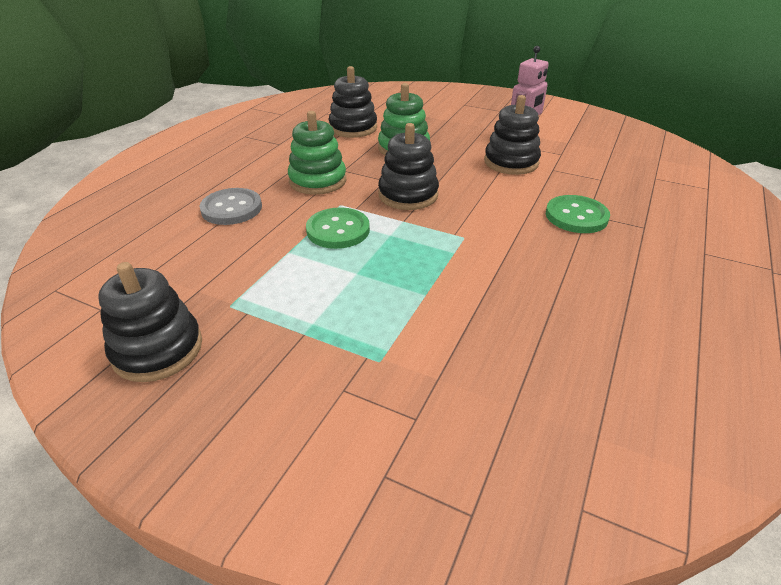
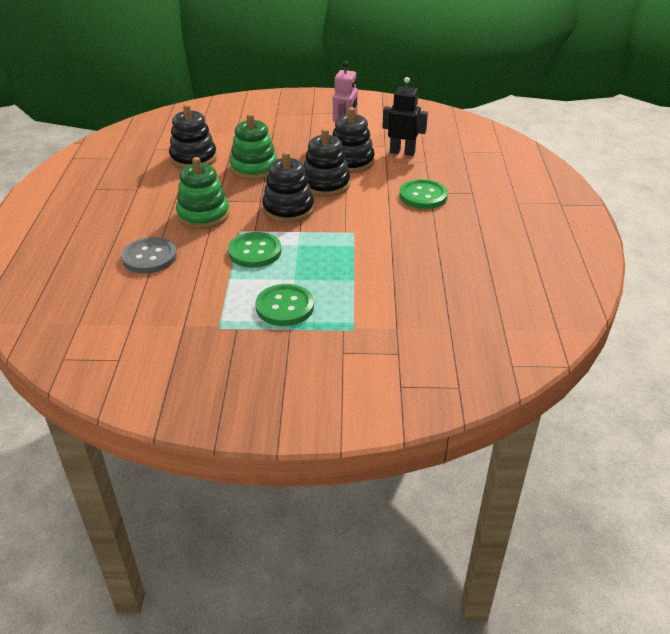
camera: 25 degrees left, 0 degrees up
black stacking toy [98,262,202,382] -> black stacking toy moved to [304,128,350,197]
none -> green button [255,284,314,326]
none -> black robot [382,77,428,156]

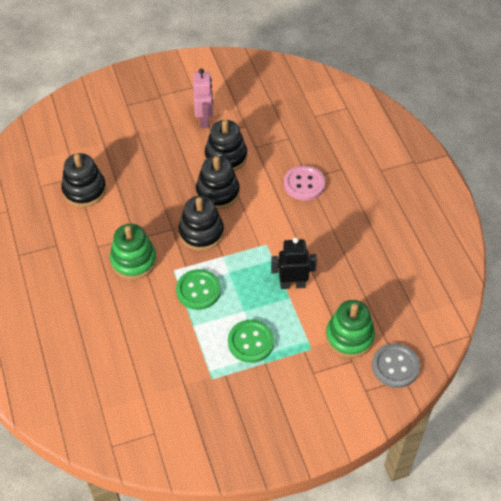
camera: 20 degrees left, 15 degrees up
grey button [121,237,177,274] -> grey button moved to [372,343,420,388]
green stacking toy [230,113,277,180] -> green stacking toy moved to [326,300,375,358]
black robot [382,77,428,156] -> black robot moved to [271,237,317,289]
green button [400,179,448,209] -> pink button [284,165,325,201]

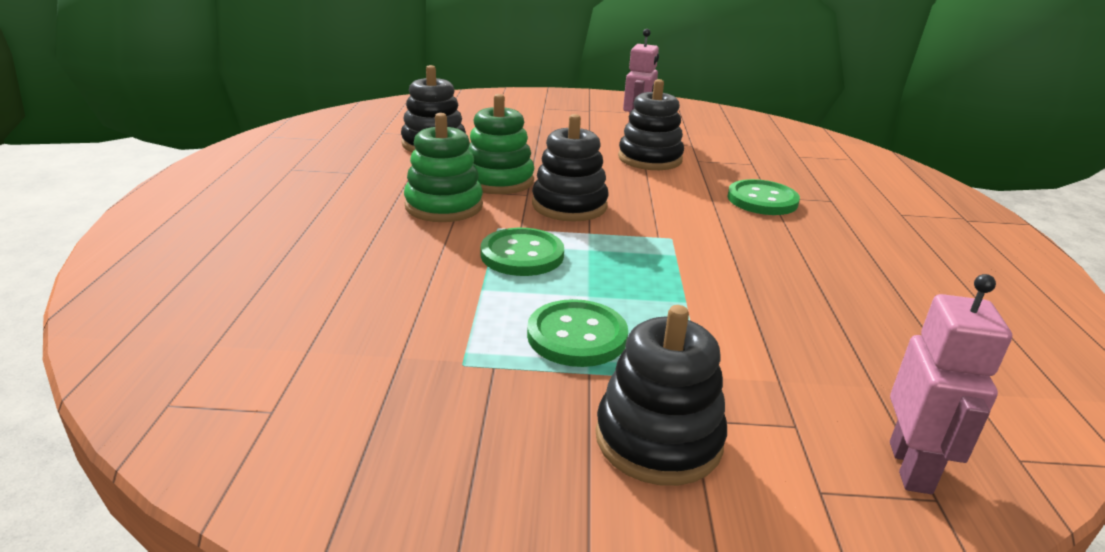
camera: 20 degrees right, 25 degrees down
black stacking toy [196,156,240,210] -> black stacking toy moved to [596,305,727,486]
black robot [271,237,317,289] -> none
pink button [284,165,325,201] -> green button [727,179,800,215]
green stacking toy [326,300,375,358] -> green stacking toy moved to [468,94,535,194]
grey button [372,343,420,388] -> pink robot [890,274,1012,494]

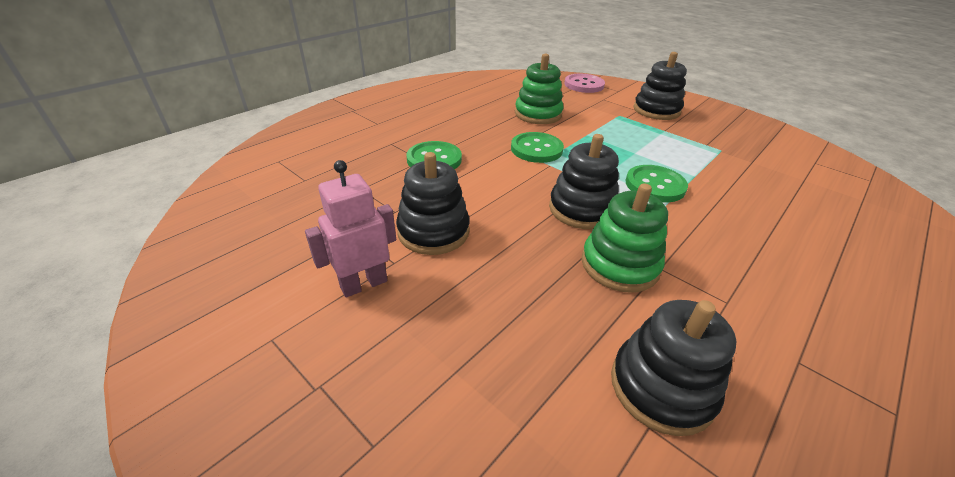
camera: 140 degrees left, 10 degrees up
green stacking toy [404,113,483,222] -> green stacking toy moved to [515,54,564,124]
green button [527,299,628,367] -> green button moved to [511,132,564,163]
pink robot [890,274,1012,494] -> pink button [564,74,605,93]

